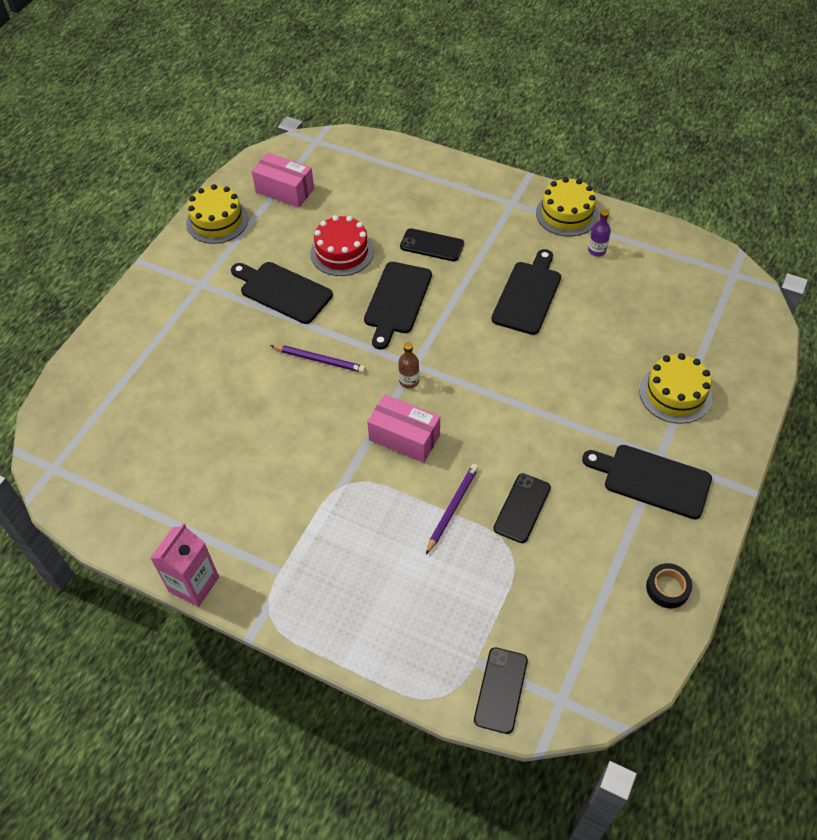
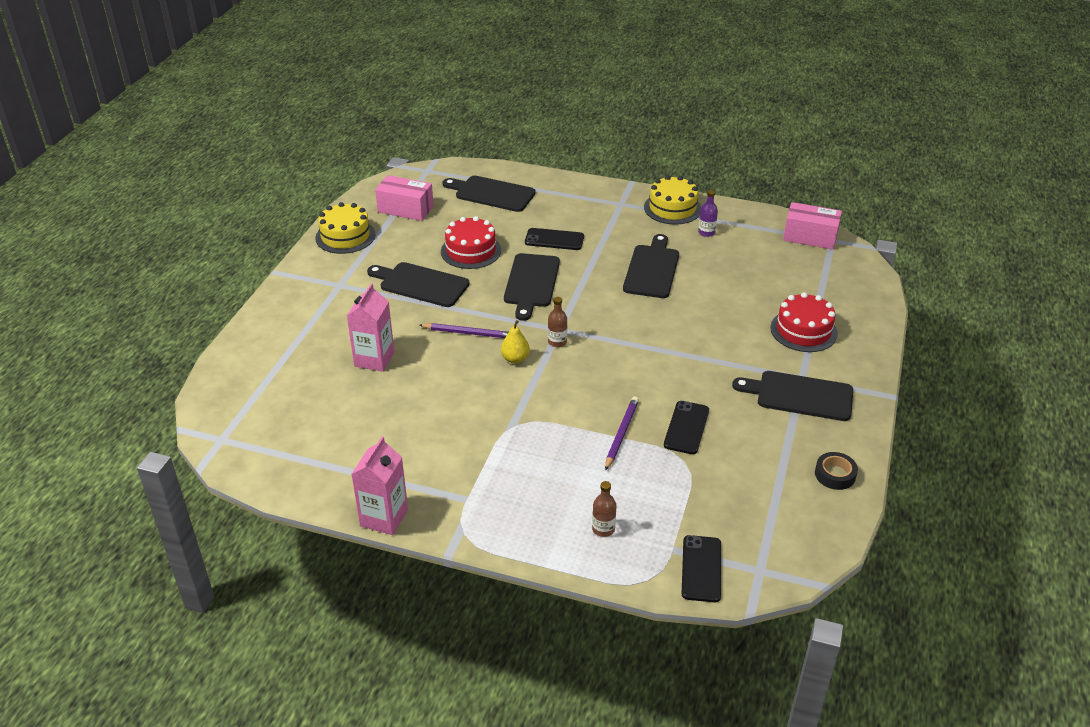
camera: 10 degrees left, 15 degrees down
pink box [367,394,440,463] -> pink box moved to [783,202,842,250]
yellow cake [639,353,712,424] -> red cake [770,292,838,352]
none -> pink carton [347,283,394,372]
none -> black cutting board [443,175,536,212]
none -> yellow pear [501,320,530,363]
none -> brown bottle [592,481,616,537]

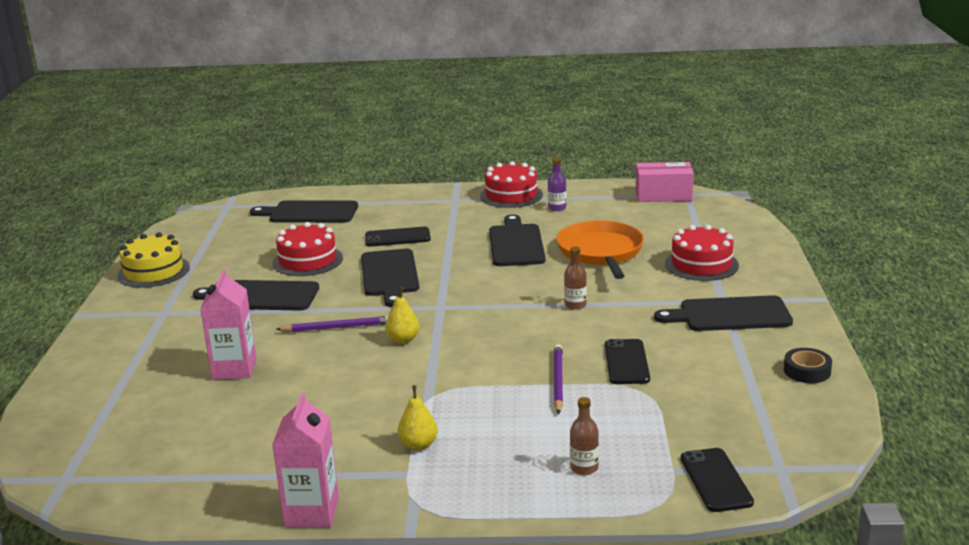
camera: 15 degrees left, 15 degrees down
pink box [375,175,434,221] -> none
brown bottle [548,297,567,347] -> brown bottle moved to [564,247,587,310]
yellow cake [644,175,702,225] -> red cake [480,161,543,208]
none -> yellow pear [397,385,438,451]
none -> orange pan [556,220,644,279]

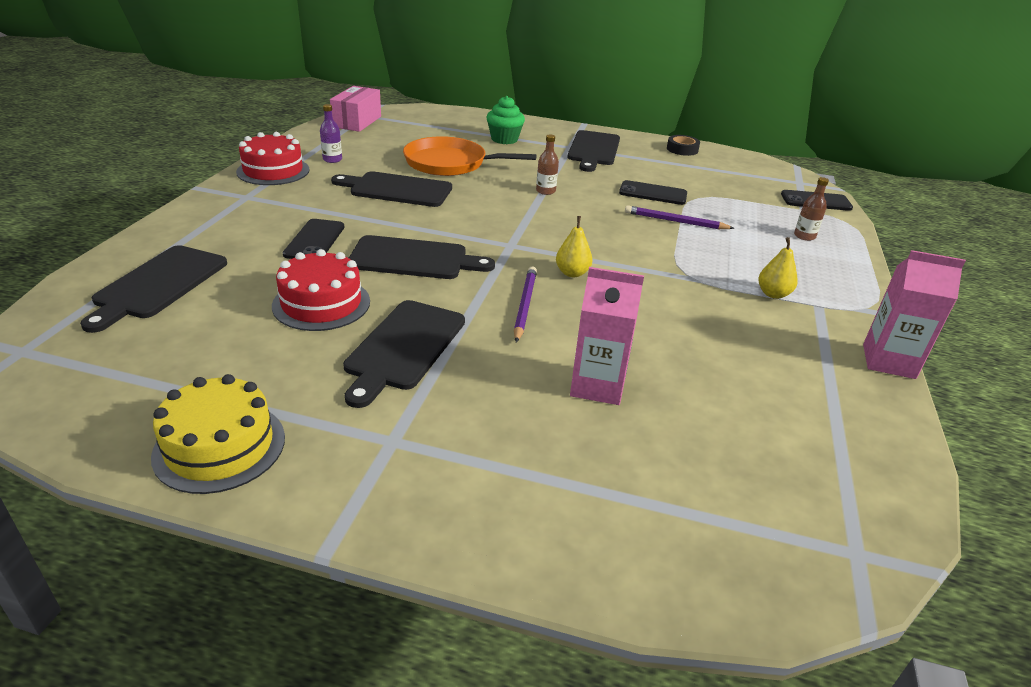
camera: 80 degrees left, 10 degrees up
red cake [665,225,739,281] -> green cupcake [486,96,525,144]

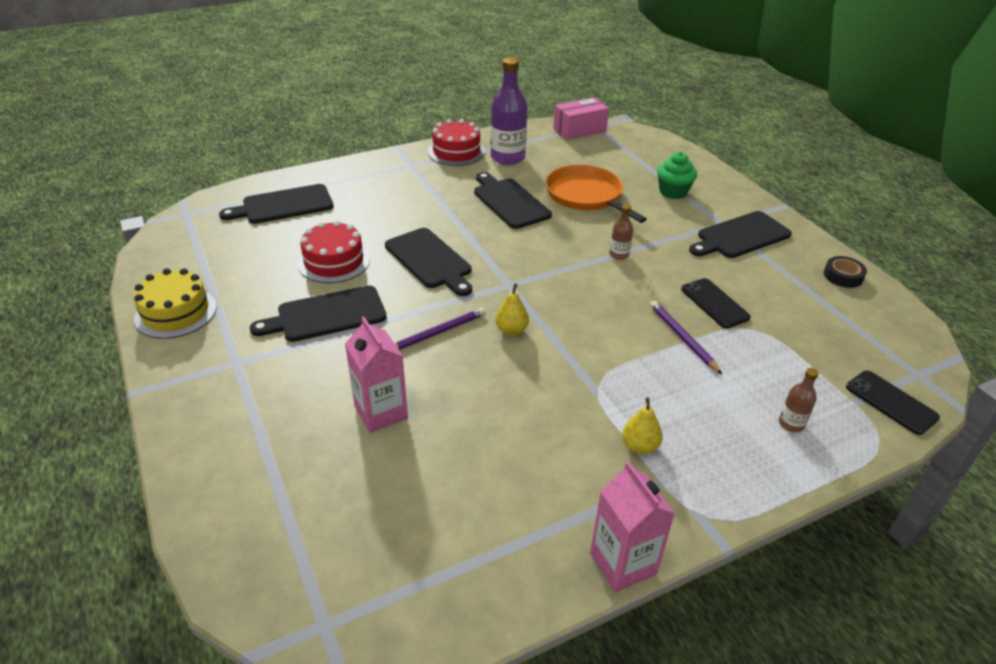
camera: 50 degrees right, 5 degrees up
black phone [283,219,344,259] -> none
purple bottle [320,104,342,163] -> purple bottle [490,57,528,165], size x2.09

